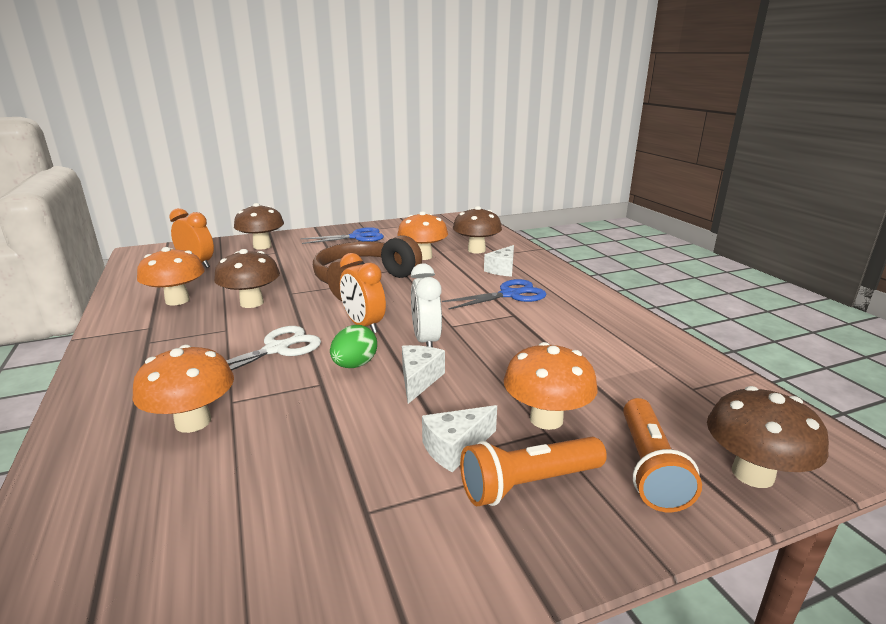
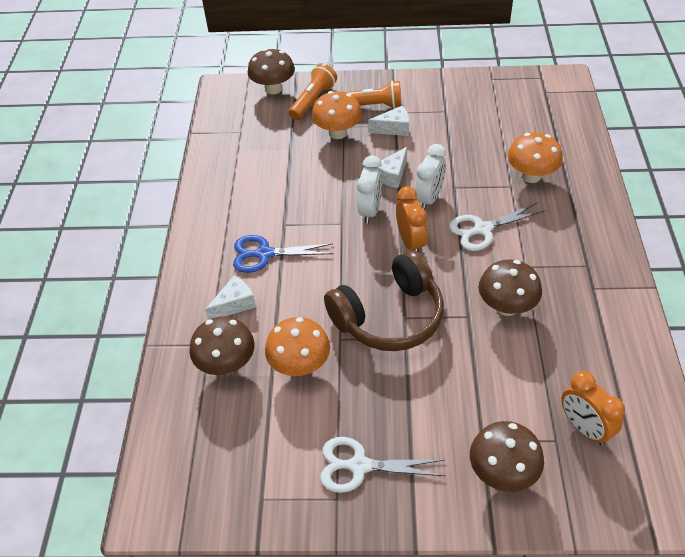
camera: 155 degrees left, 25 degrees up
orange mushroom [137,247,205,305] -> none
blue scissors [301,227,384,244] -> white scissors [320,437,445,493]
green egg [330,325,377,368] -> white clock [415,144,446,210]

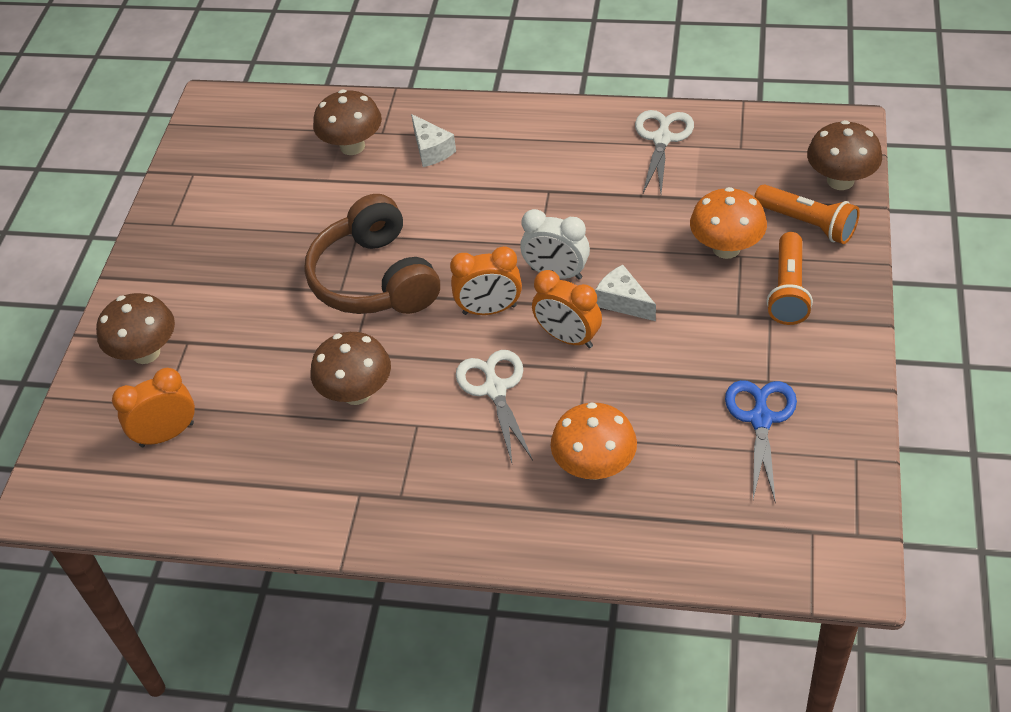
camera: 100 degrees right, 0 degrees up
blue scissors [233,235,334,273] -> blue scissors moved to [725,380,797,503]
orange mushroom [265,317,330,376] -> none
white scissors [320,437,445,493] -> white scissors moved to [635,110,694,194]
white cheese [368,106,409,136] -> none
white clock [415,144,446,210] -> orange clock [532,270,602,348]

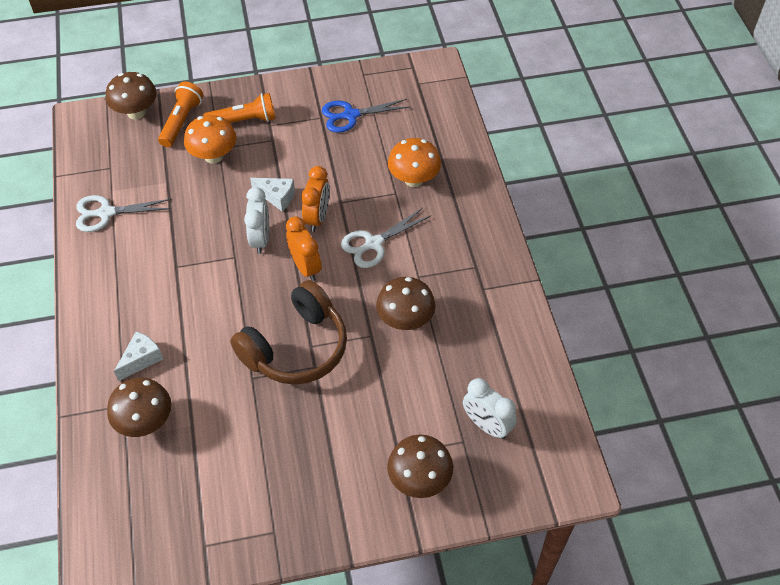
camera: 115 degrees left, 5 degrees up
orange clock [112,368,195,447] -> white clock [463,378,517,439]
white cheese [595,265,656,321] -> white cheese turned 90 degrees counterclockwise [250,178,295,211]

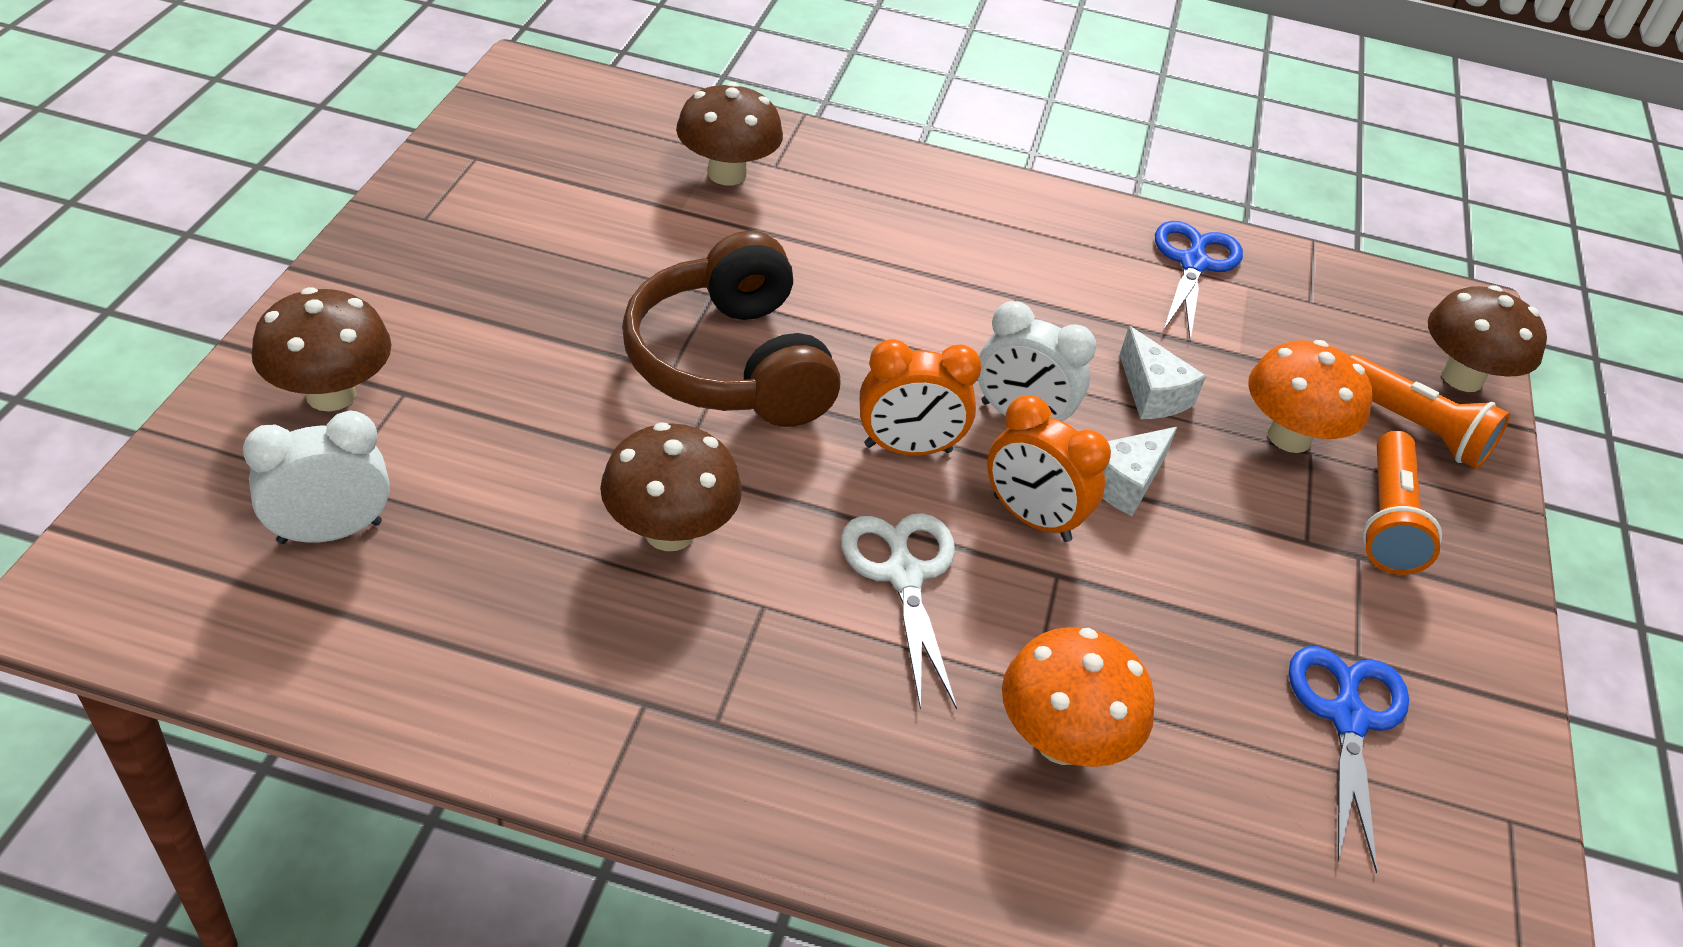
camera: 110 degrees right, 10 degrees down
white scissors [76,195,172,232] -> blue scissors [1155,221,1243,341]
white cheese [114,331,163,381] -> white cheese moved to [1120,326,1206,419]

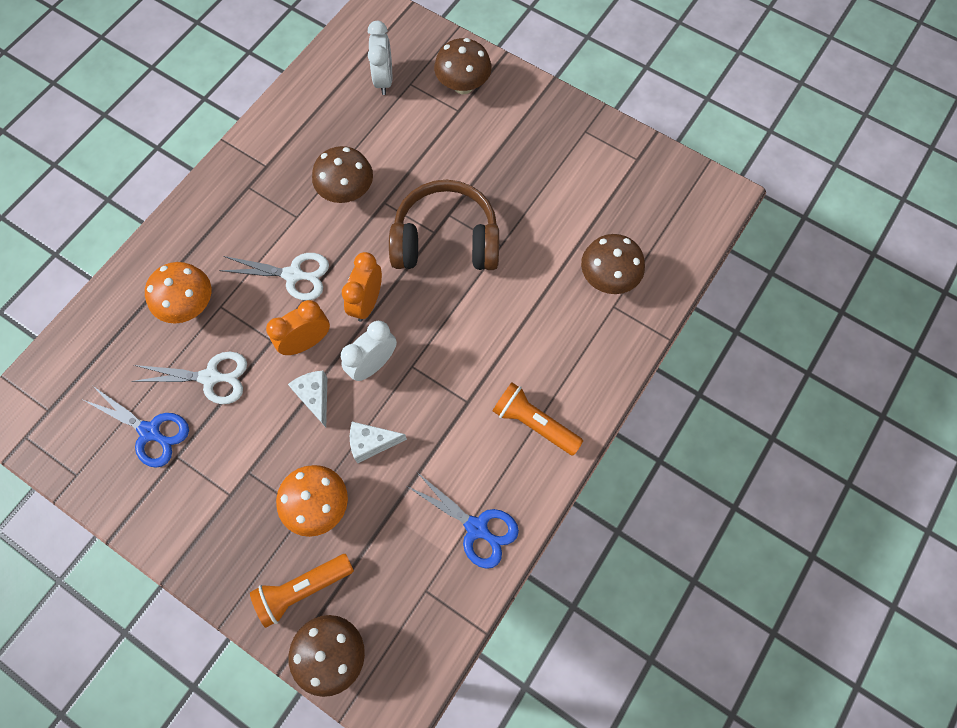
camera: 115 degrees right, 25 degrees up
orange flashlight [1362,431,1442,575] -> orange flashlight moved to [493,383,583,456]
none -> white scissors [131,352,247,404]

